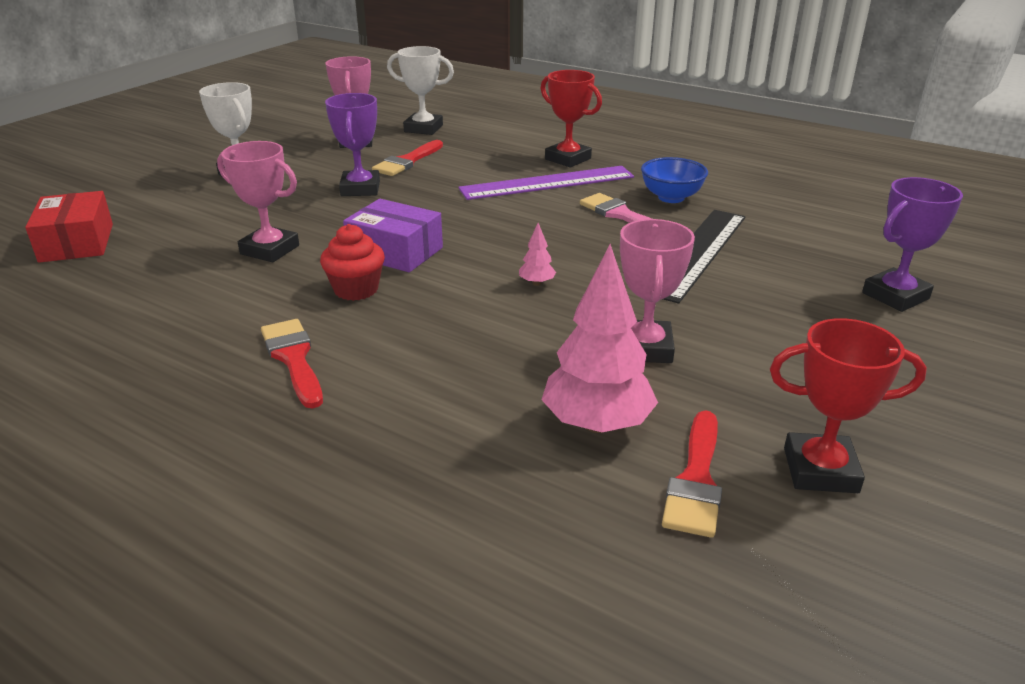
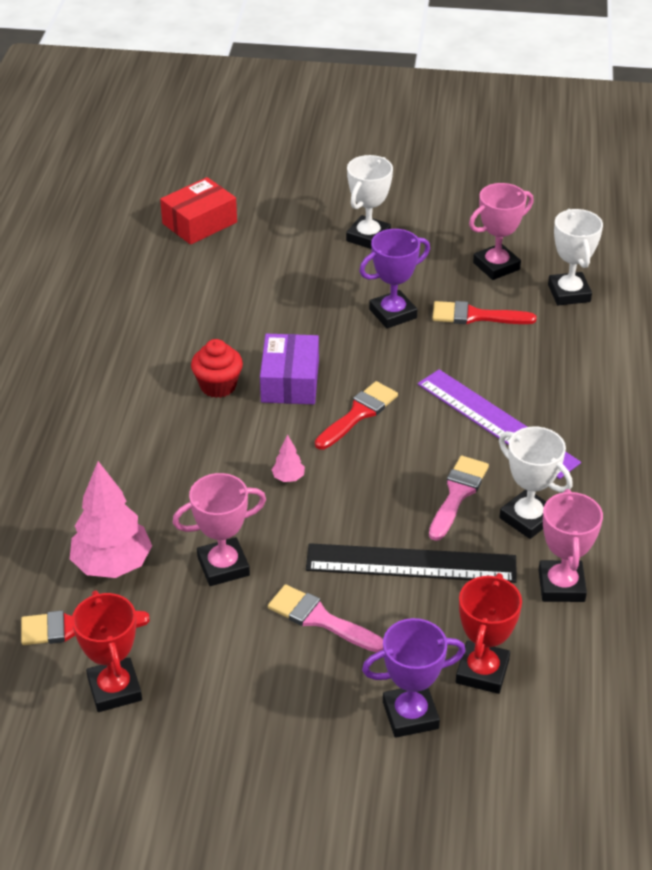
camera: 65 degrees right, 10 degrees up
pink trophy [217,141,299,262] -> pink trophy moved to [539,489,603,602]
red brush [261,319,323,408] -> red brush moved to [315,381,398,450]
red trophy [541,70,602,167] -> red trophy moved to [456,573,522,694]
blue bowl [641,157,708,203] -> white trophy [499,427,573,539]
purple trophy [862,177,963,312] -> purple trophy turned 45 degrees counterclockwise [362,618,465,738]
none -> pink brush [268,584,383,652]

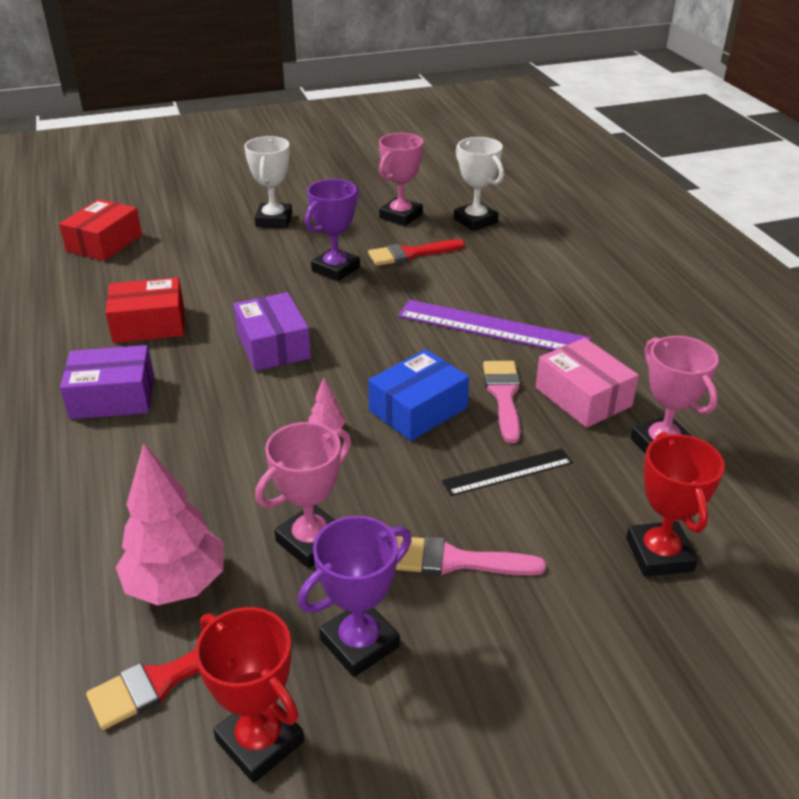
camera: 25 degrees left, 5 degrees down
red cupcake [191,339,243,398] -> none
black ruler [306,543,517,583] -> black ruler [442,449,573,496], size x0.57
red brush [315,381,398,450] -> none
purple trophy [362,618,465,738] -> purple trophy moved to [298,516,412,677]
white trophy [499,427,573,539] -> pink box [536,338,639,428]
none -> purple box [60,345,154,419]
none -> red box [105,277,184,343]
none -> blue box [368,349,469,441]

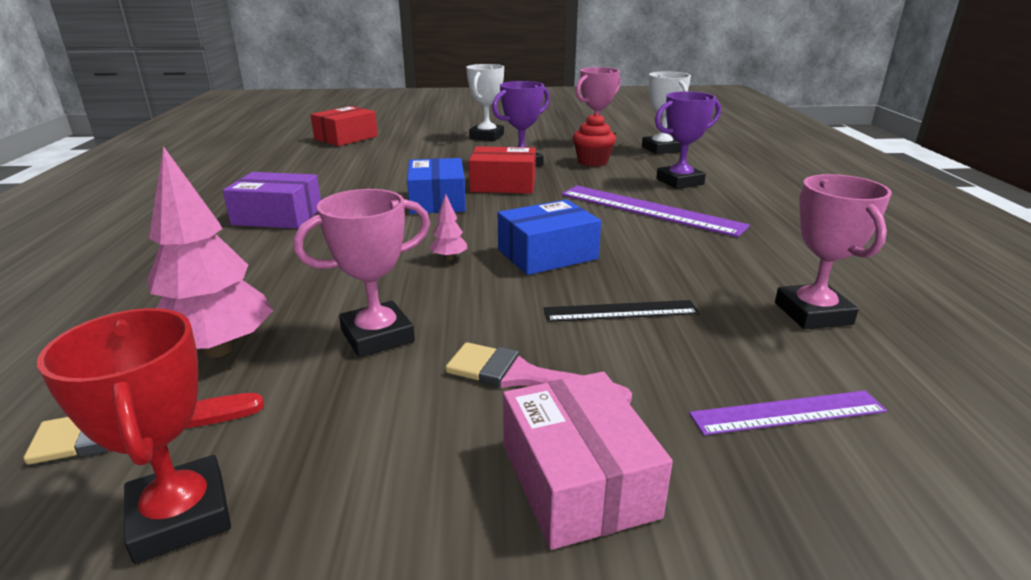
camera: 15 degrees right, 10 degrees down
red box [105,277,184,343] -> red box moved to [469,146,536,194]
purple box [233,292,311,371] -> blue box [407,158,466,214]
purple trophy [298,516,412,677] -> purple trophy moved to [655,91,721,189]
red brush [368,239,465,266] -> red cupcake [573,113,616,167]
pink brush [483,361,520,443] -> none
pink box [536,338,639,428] -> pink box moved to [503,372,673,550]
red trophy [626,432,725,577] -> purple ruler [689,390,887,435]

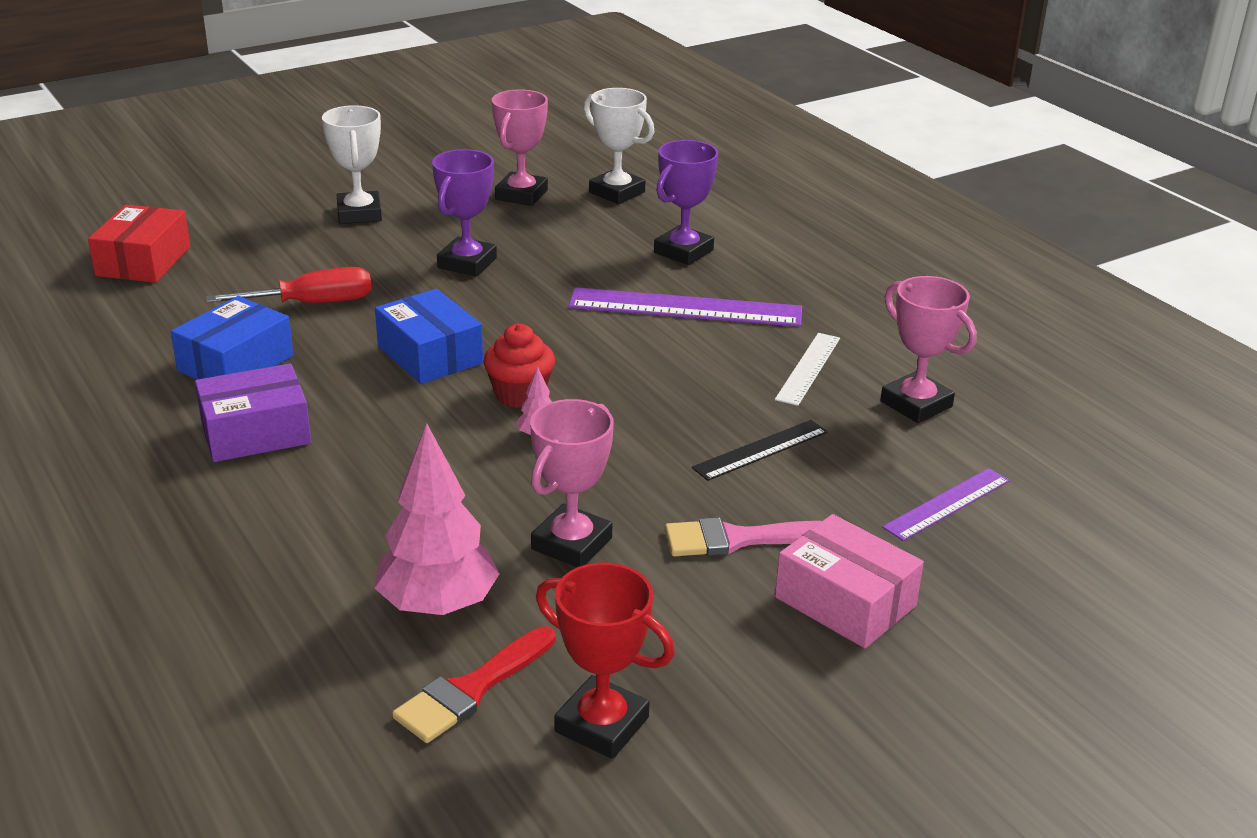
camera: 30 degrees left, 5 degrees up
red box [469,146,536,194] -> none
blue box [498,200,601,275] -> blue box moved to [171,296,294,380]
red cupcake [573,113,616,167] -> red cupcake moved to [484,324,555,408]
none -> red screwdriver [206,267,372,303]
none -> white ruler [775,333,840,406]

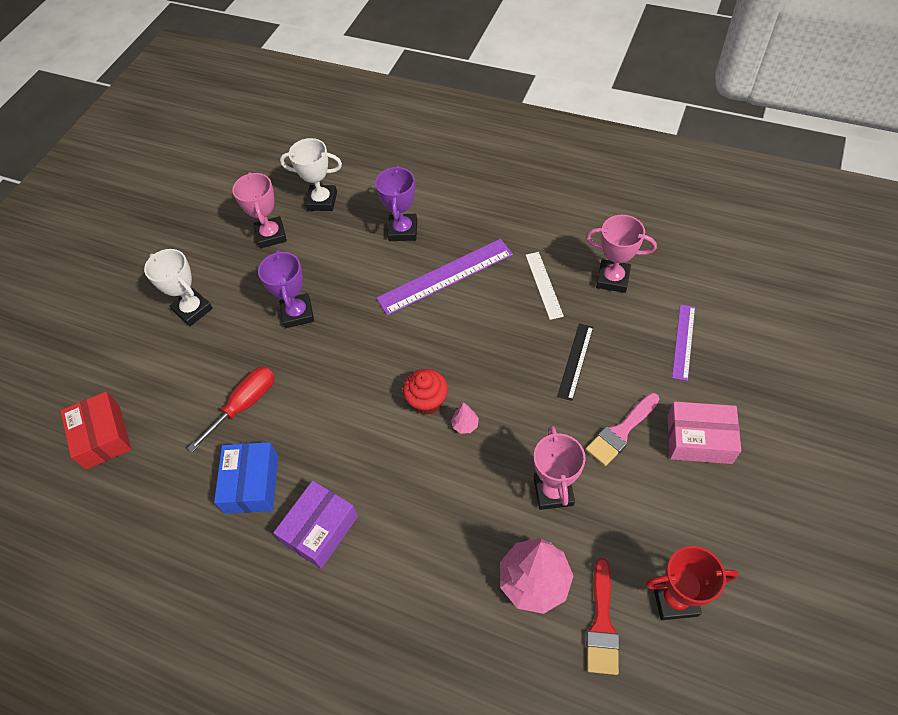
camera: 30 degrees left, 25 degrees up
blue box [375,289,483,384] -> none

